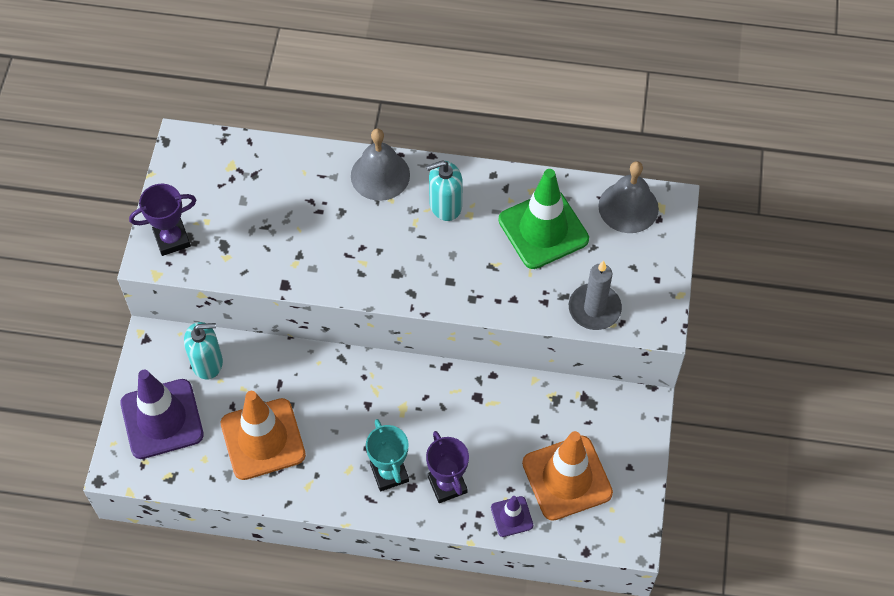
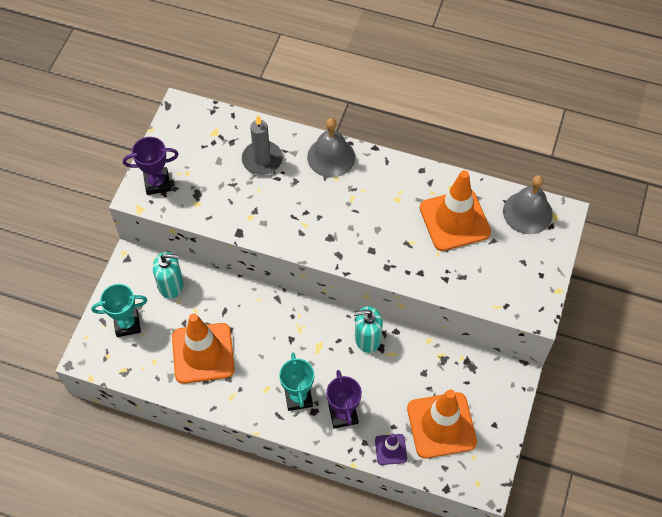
camera: 10 degrees right, 0 degrees up
purple traffic cone [121,370,204,459] -> turquoise trophy [91,284,147,337]
turquoise soap dispenser [426,160,463,221] -> turquoise soap dispenser moved to [353,306,383,353]
green traffic cone [498,169,589,269] -> orange traffic cone [420,170,491,251]
grey candle [569,261,622,330] -> grey candle moved to [242,116,283,175]

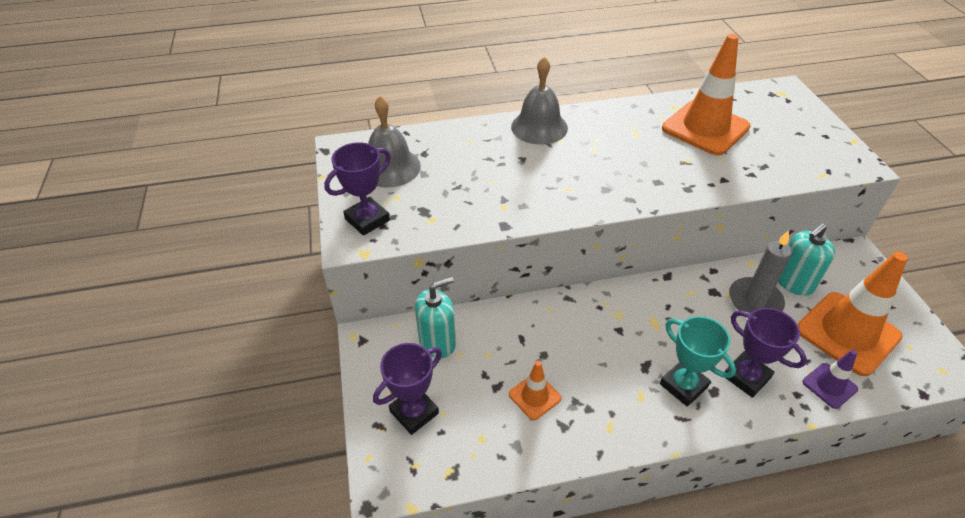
camera: 30 degrees left, 15 degrees down
turquoise trophy [91,284,147,337] -> purple trophy [373,343,442,435]
orange traffic cone [172,313,235,384] -> orange traffic cone [509,361,561,420], size x0.48
grey candle [242,116,283,175] -> grey candle moved to [729,231,792,313]
turquoise soap dispenser [353,306,383,353] -> turquoise soap dispenser moved to [778,223,835,296]
grey bell [503,175,553,234] -> grey bell moved to [368,96,421,188]

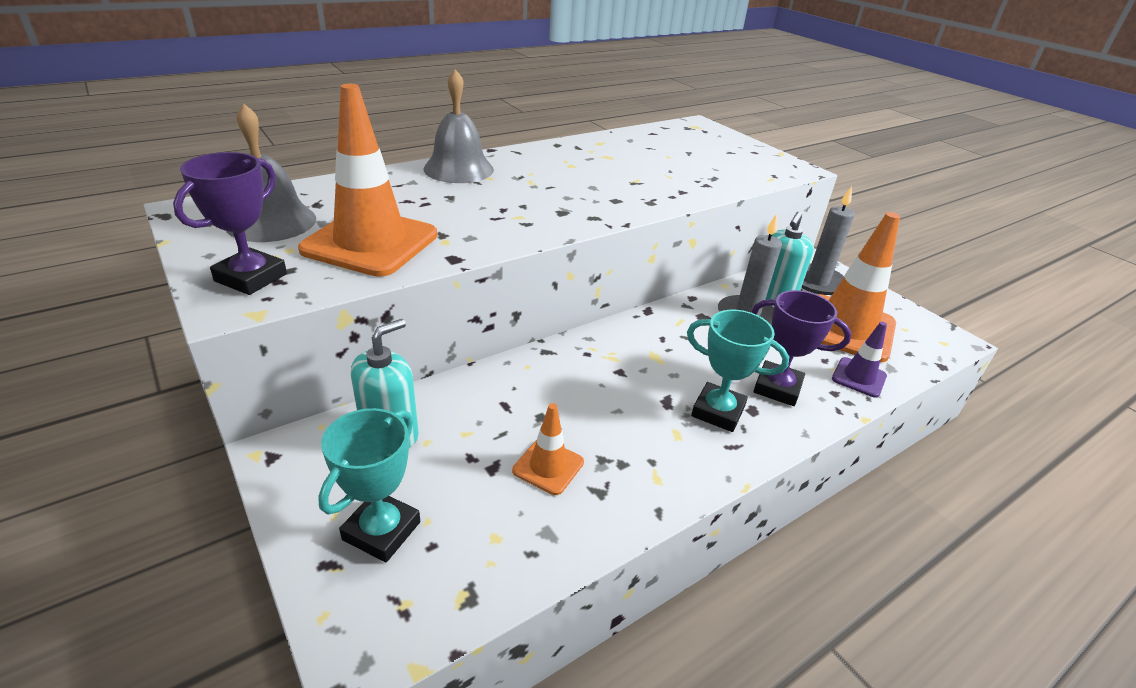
camera: 25 degrees left, 10 degrees down
purple trophy [373,343,442,435] -> turquoise trophy [318,408,420,562]
orange traffic cone [662,34,750,155] -> orange traffic cone moved to [298,84,437,277]
none -> grey candle [801,186,855,295]

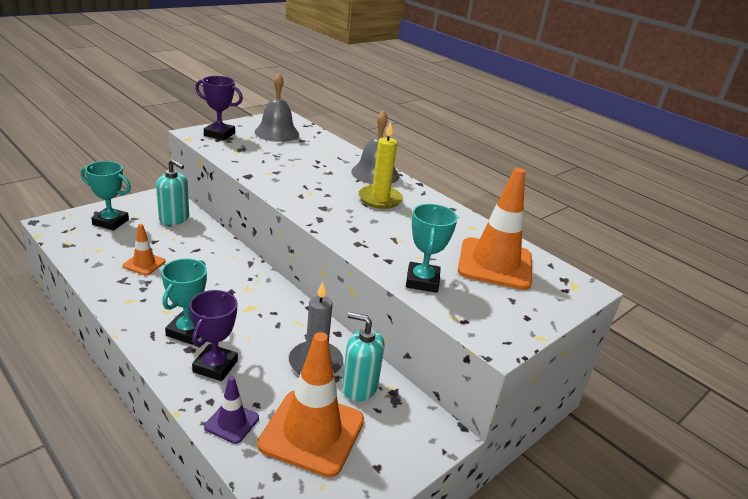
camera: 80 degrees right, 5 degrees down
orange traffic cone [298,84,437,277] -> orange traffic cone moved to [458,168,532,290]
grey candle [801,186,855,295] -> none
none -> yellow candle [358,121,403,209]
none -> turquoise trophy [406,204,458,293]

